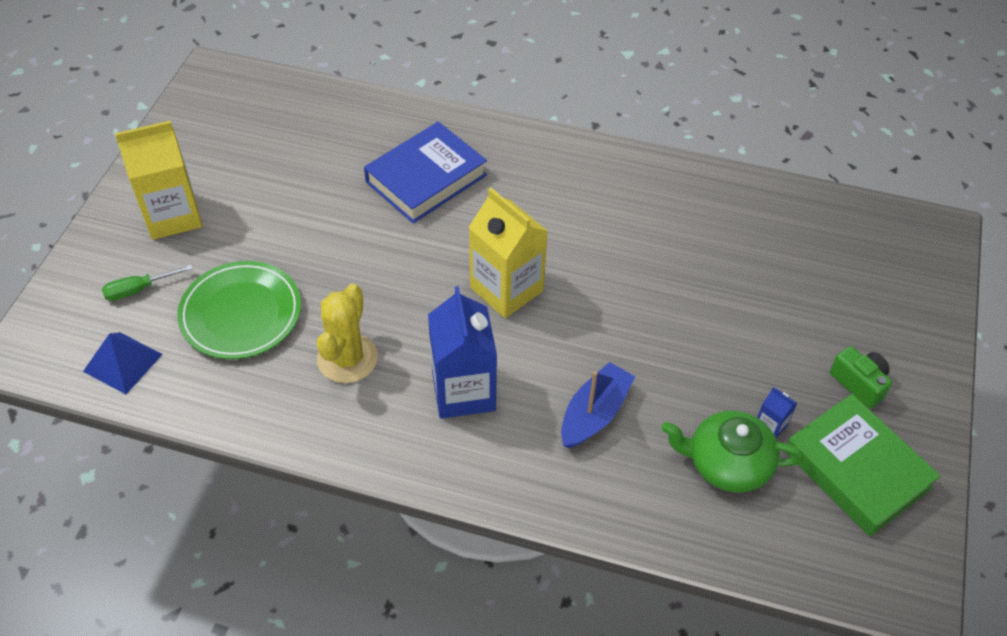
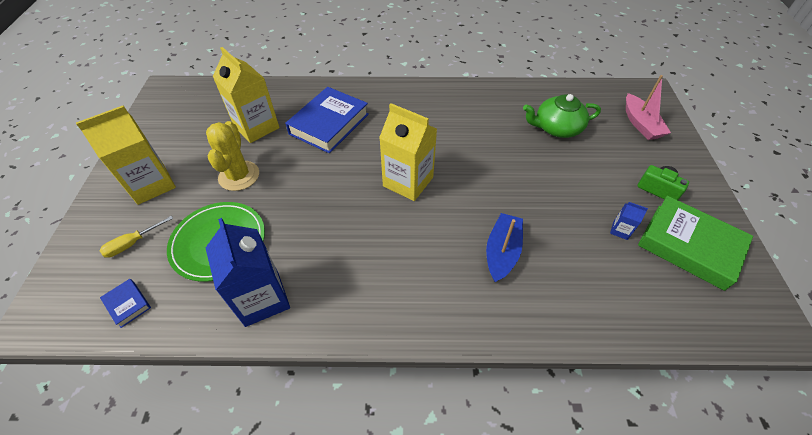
camera: 15 degrees left, 0 degrees up
blue pyramid [83,332,163,394] -> blue book [100,279,151,328]
green screwdriver [102,265,193,301] -> yellow screwdriver [100,216,173,258]
yellow cactus [317,284,378,383] -> yellow cactus moved to [206,121,259,191]
blue carton [428,286,497,419] -> blue carton moved to [206,218,290,327]
green teapot [661,411,804,493] -> green teapot moved to [523,94,601,138]
none -> yellow carton [213,47,280,143]
none -> pink boat [626,75,671,140]

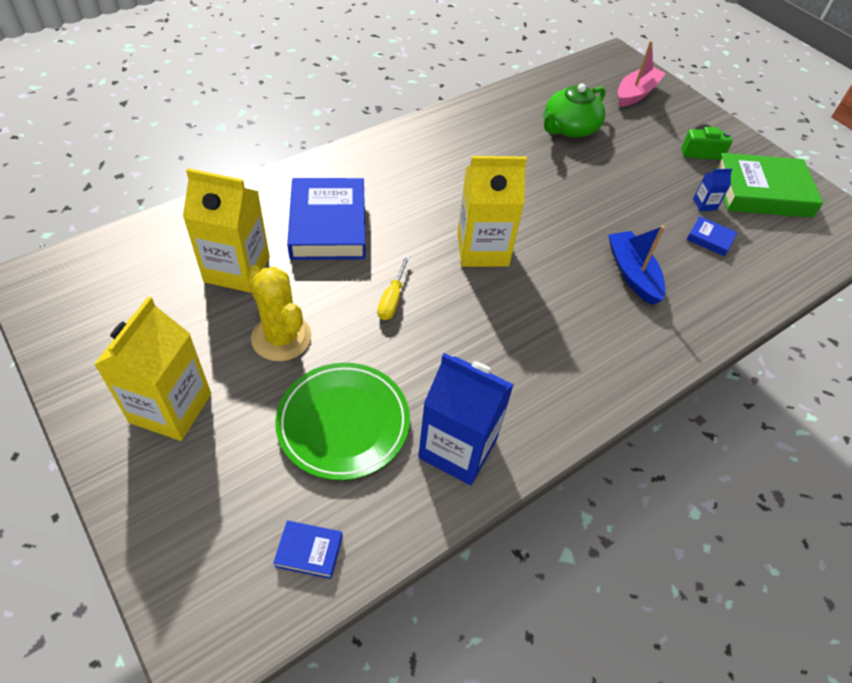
camera: 40 degrees left, 0 degrees up
yellow screwdriver [100,216,173,258] -> yellow screwdriver moved to [377,255,410,320]
pink boat [626,75,671,140] -> pink boat turned 90 degrees counterclockwise [618,41,666,107]
none -> blue book [687,216,737,256]

